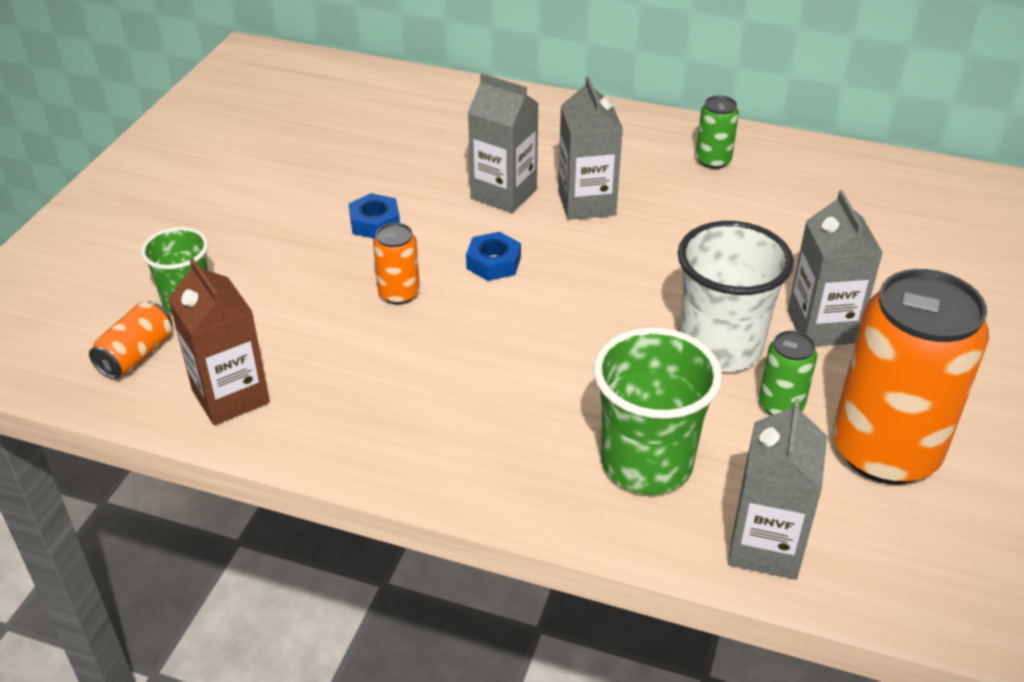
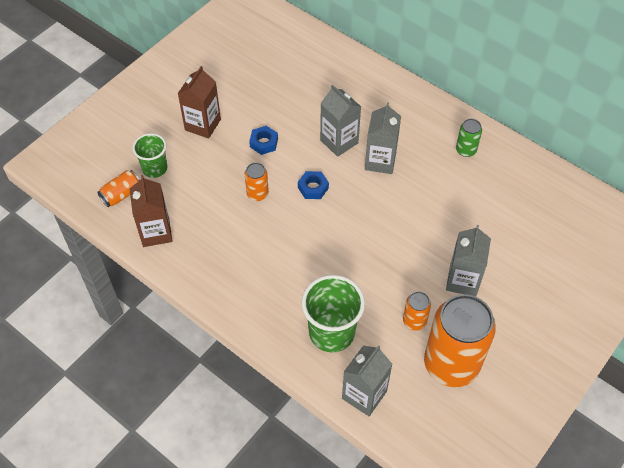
camera: 20 degrees right, 15 degrees up
white cup [678,221,794,372] -> none
green can [759,331,817,416] -> orange can [403,291,431,331]
none -> brown carton [178,66,221,139]

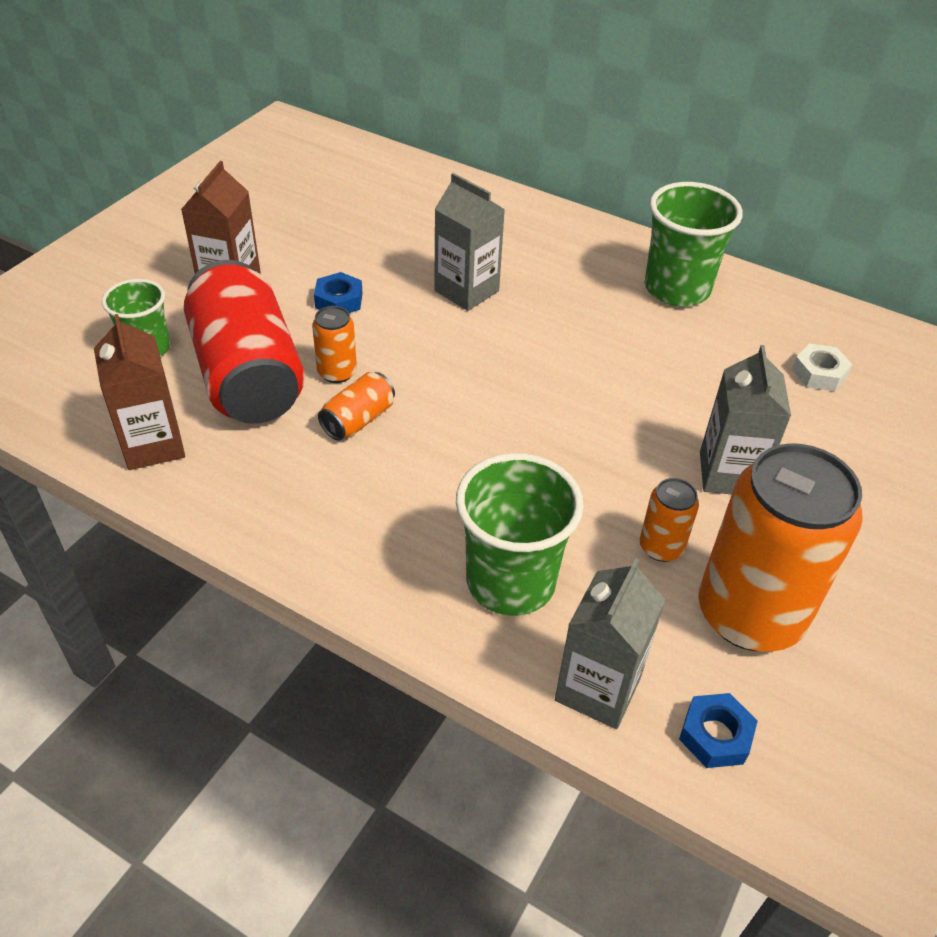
camera: 10 degrees left, 10 degrees down
orange can [97,170,140,207] -> orange can moved to [318,372,395,441]
blue nut [298,171,329,199] -> blue nut moved to [679,693,758,768]
grey carton [365,102,401,174] -> none
green can [456,119,482,157] -> green cup [644,182,743,306]
none -> red can [184,260,305,424]
none -> white nut [792,343,853,391]

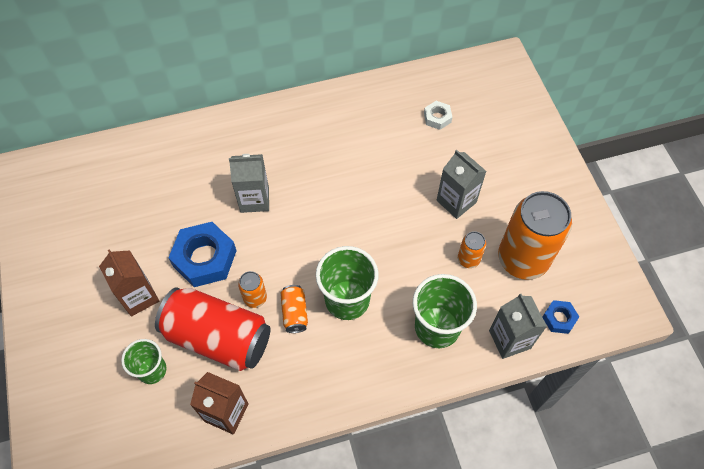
camera: 45 degrees left, 15 degrees up
blue nut [314,272,363,313] -> blue nut [168,222,237,287], size x1.97
green cup [644,182,743,306] -> green cup moved to [316,246,379,320]

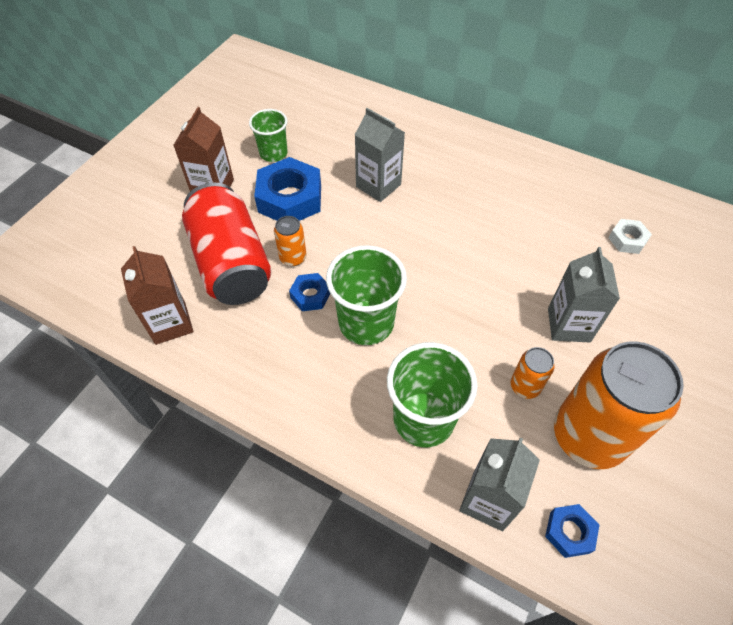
camera: 45 degrees right, 5 degrees down
green cup [121,339,167,384] -> green cup moved to [249,109,288,162]
orange can [280,285,308,333] -> blue nut [289,273,331,311]

